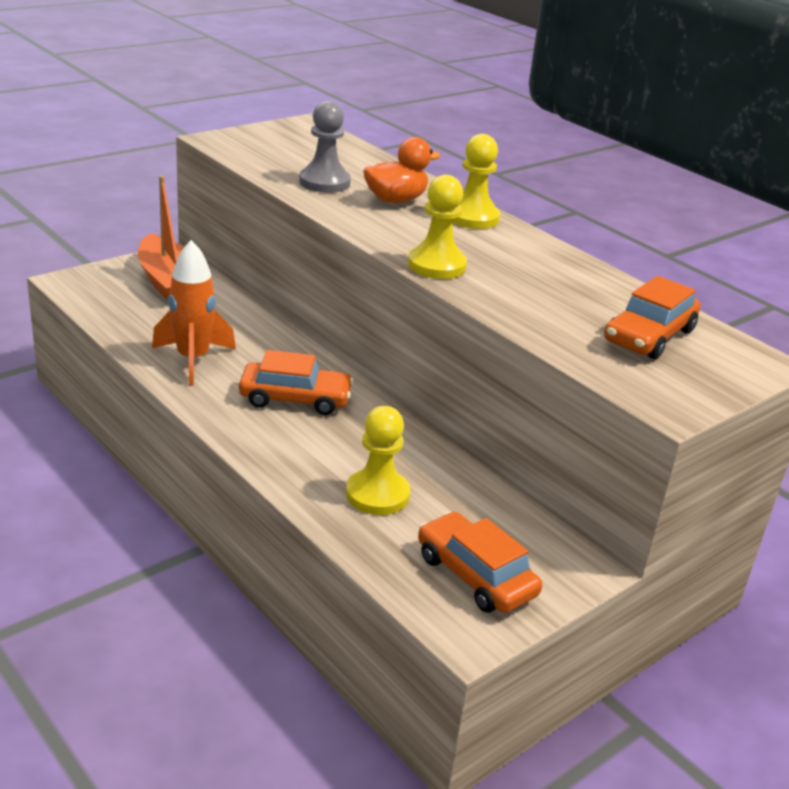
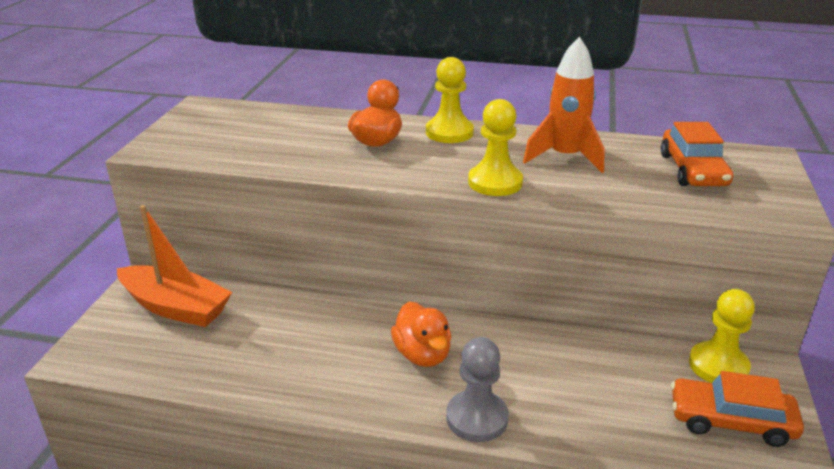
camera: 35 degrees left, 0 degrees up
orange rocket [152,240,236,385] -> orange rocket moved to [523,37,605,173]
orange car [239,350,354,415] -> orange duck [391,301,451,367]
grey pawn [299,101,351,193] -> grey pawn moved to [446,337,509,442]
yellow pawn [346,406,410,515] -> yellow pawn moved to [689,289,755,383]

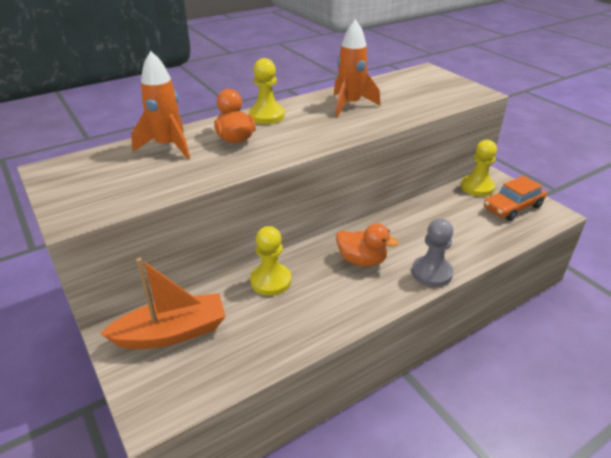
camera: 45 degrees left, 5 degrees up
yellow pawn [468,99,523,196] -> yellow pawn moved to [250,226,291,296]
orange car [661,122,733,186] -> none
none -> orange rocket [131,51,190,159]

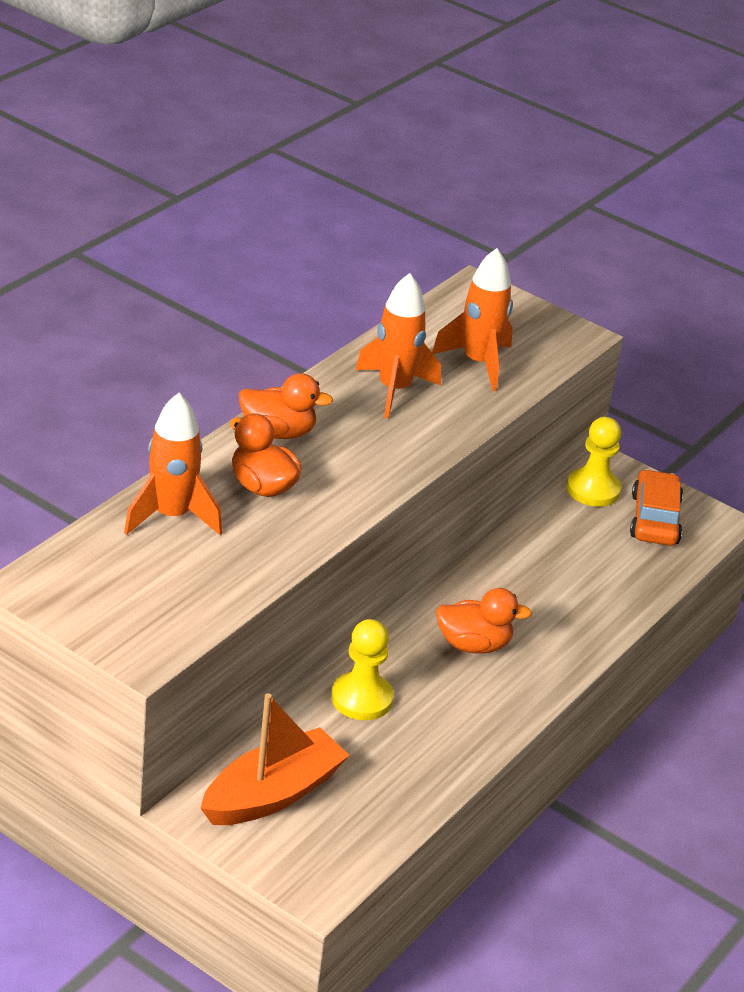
camera: 25 degrees left, 0 degrees up
yellow pawn [249,58,285,124] -> orange duck [239,373,333,439]
grey pawn [412,219,454,287] -> none
orange car [484,176,547,221] -> orange car turned 150 degrees clockwise [630,469,683,546]
none -> orange rocket [432,248,513,391]

